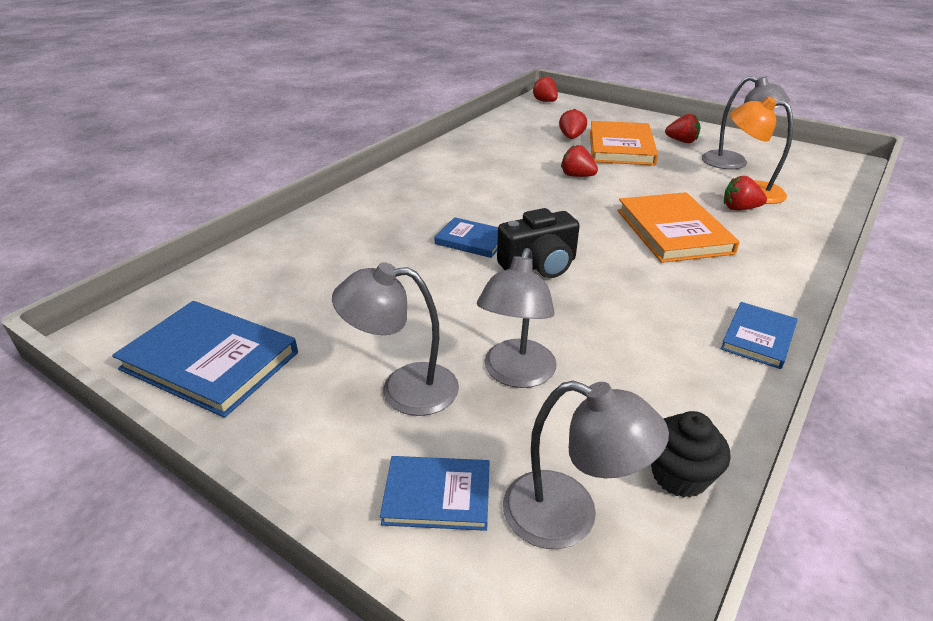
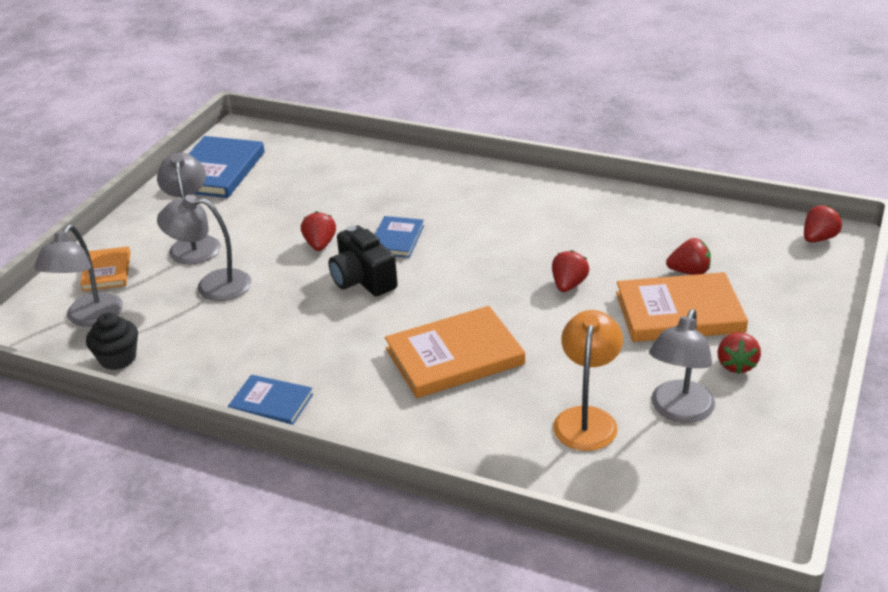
camera: 80 degrees right, 0 degrees up
blue book [380,456,490,531] -> orange book [80,247,131,291]
red strawberry [724,176,767,211] -> red strawberry moved to [301,211,336,251]

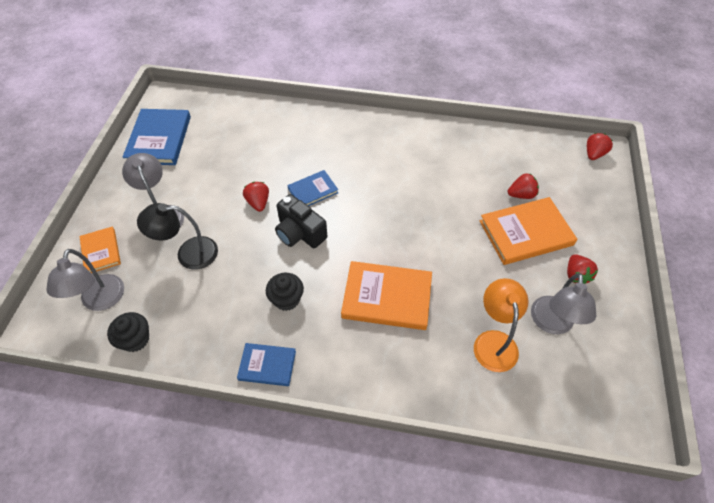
camera: 15 degrees left, 20 degrees up
grey lamp [157,195,251,301] -> black lamp [137,203,218,270]
blue book [375,216,424,258] -> blue book turned 60 degrees clockwise [288,170,338,206]
orange book [385,306,525,398] -> orange book turned 45 degrees clockwise [341,261,432,330]
red strawberry [552,250,589,292] -> none
none -> black cupcake [266,273,304,311]

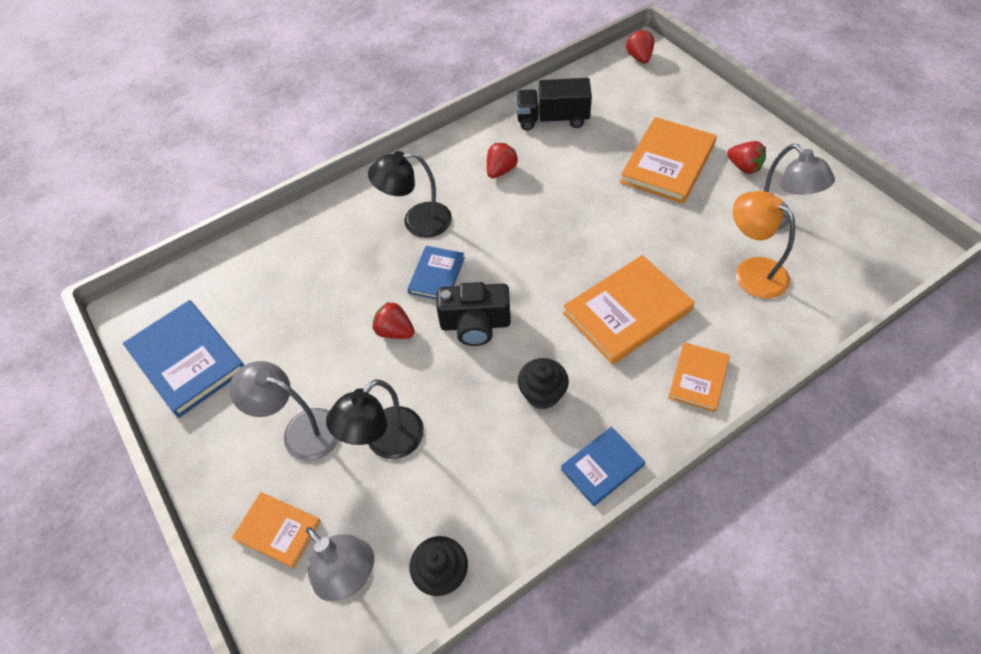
camera: 40 degrees left, 0 degrees up
red strawberry [508,173,539,199] -> red strawberry moved to [487,143,518,178]
none -> black lamp [368,151,452,238]
none -> black truck [516,78,592,131]
none -> orange book [668,342,730,412]

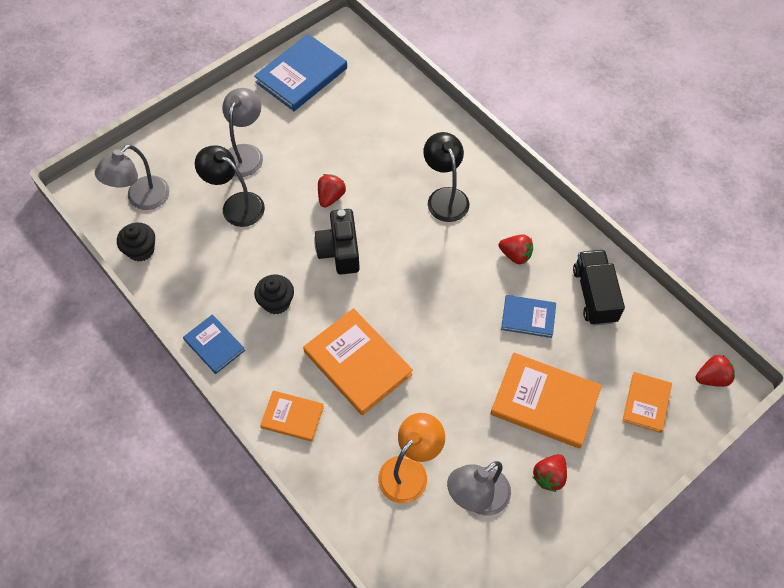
camera: 80 degrees right, 5 degrees up
orange book [232,492,321,568] -> orange book moved to [622,372,672,433]
blue book [407,246,465,300] -> blue book moved to [501,295,556,338]

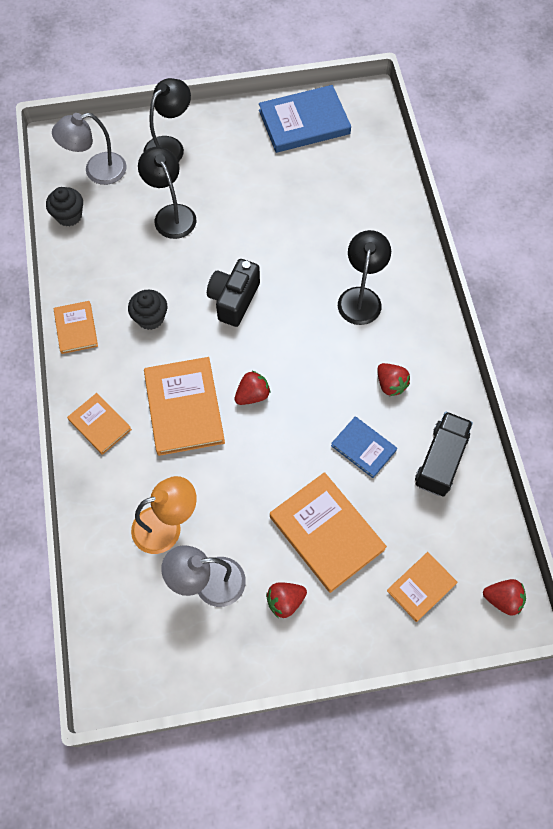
camera: 30 degrees right, 5 degrees up
blue book [183,314,245,374] -> orange book [54,301,98,354]
grey lamp [222,88,263,177] -> none
red strawberry [318,174,346,207] -> red strawberry moved to [234,371,270,405]
none -> black lamp [143,78,191,162]

